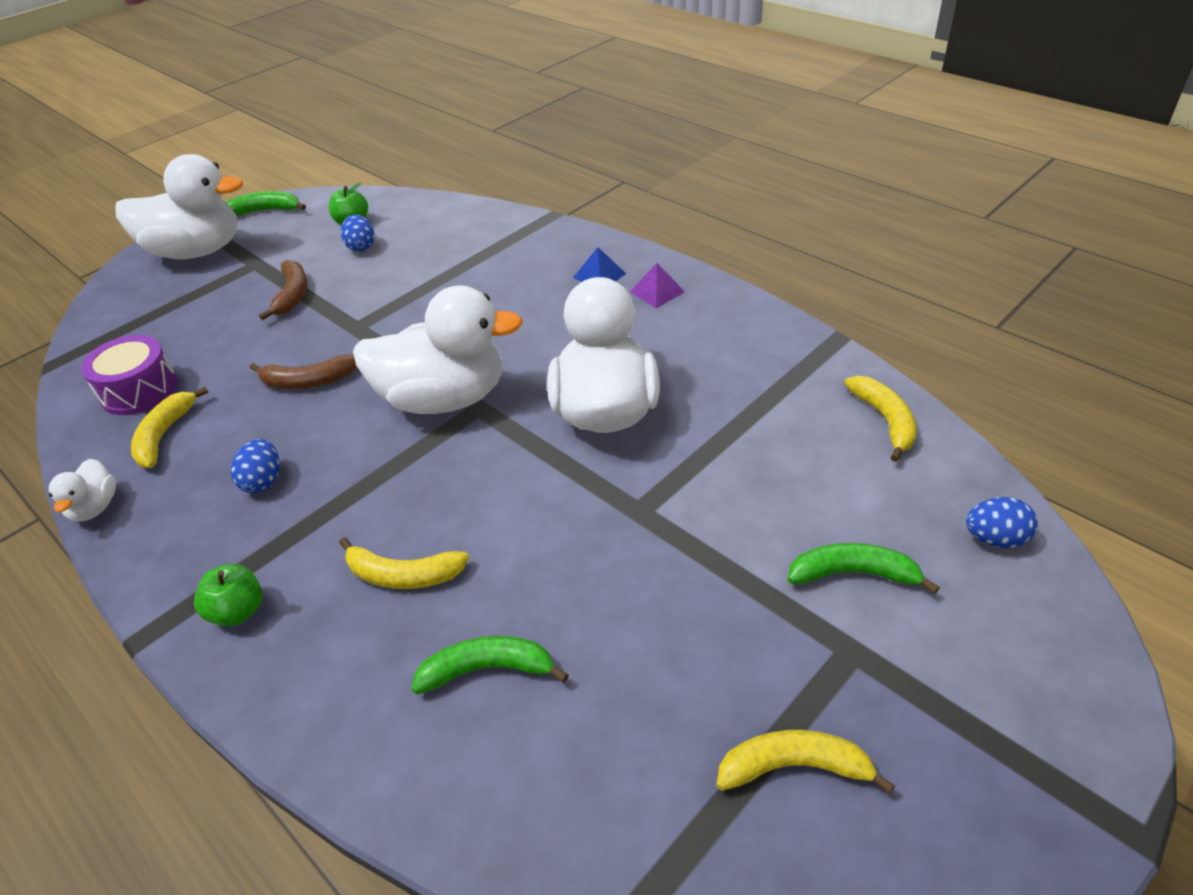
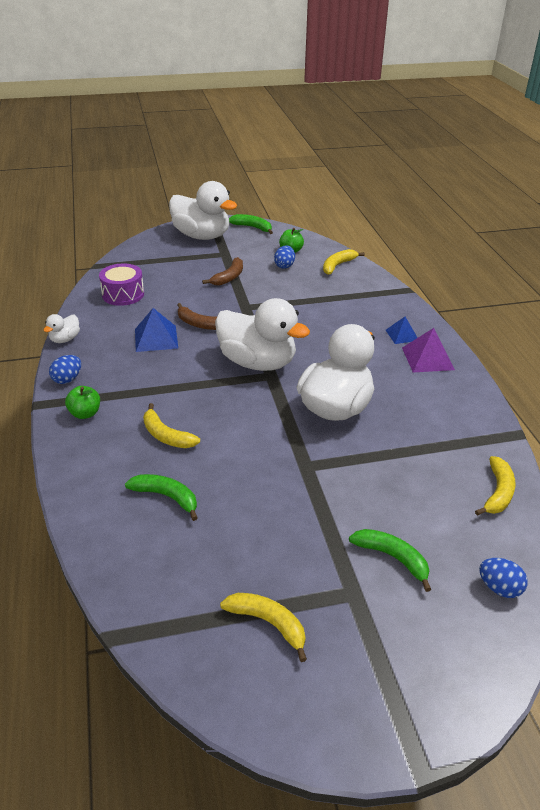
camera: 30 degrees right, 5 degrees down
yellow banana [131,386,209,468] -> yellow banana moved to [323,249,365,275]
blue egg [231,439,280,493] -> blue egg moved to [49,355,81,384]
purple pyramid [630,263,685,308] -> purple pyramid [402,328,455,372], size x1.57
none -> blue pyramid [135,308,178,352]

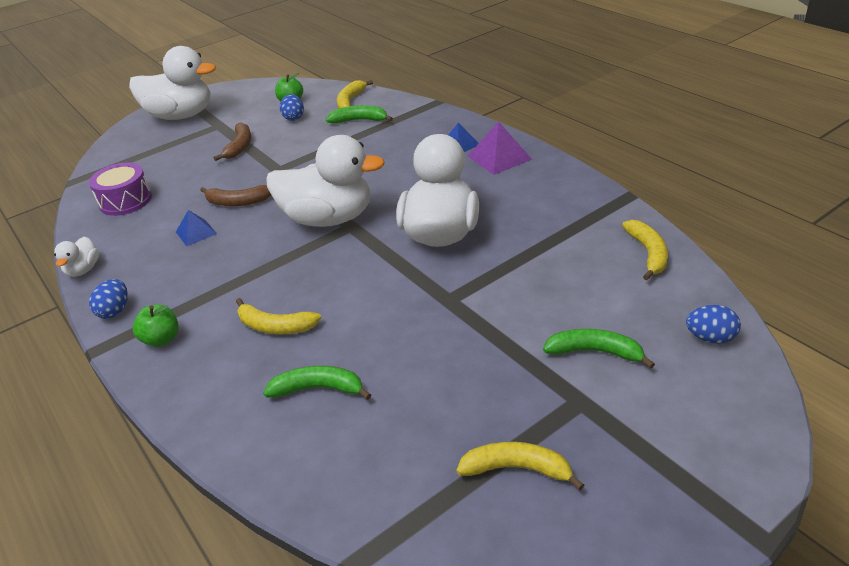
camera: 20 degrees left, 0 degrees up
blue pyramid [135,308,178,352] -> blue pyramid [176,210,217,246], size x0.64
green banana [229,214,273,234] -> green banana moved to [326,105,393,124]

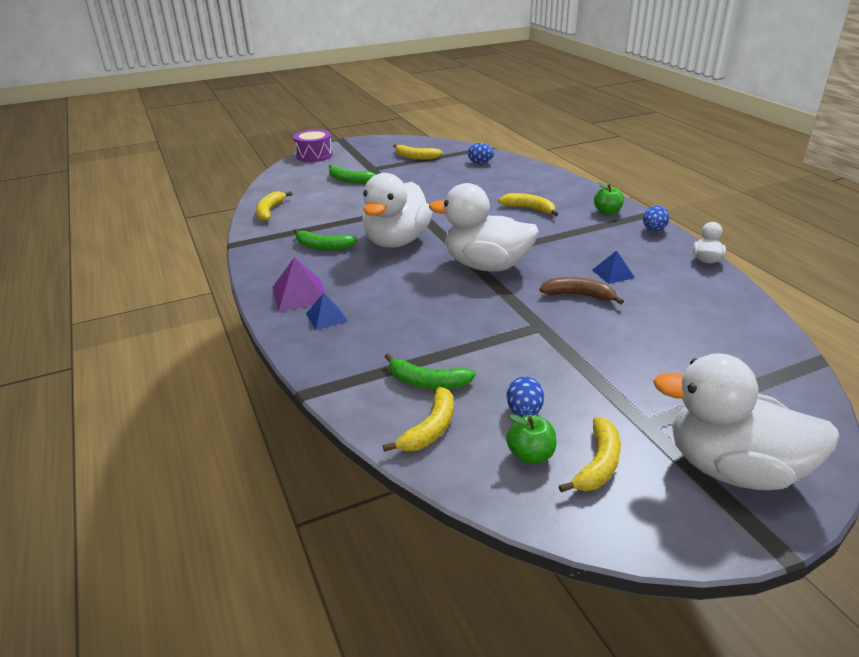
camera: 170 degrees left, 5 degrees down
purple drum [89,163,152,216] -> purple drum moved to [294,129,333,162]
brown banana [213,122,251,161] -> none
green banana [263,366,371,400] -> green banana moved to [294,229,358,250]
blue egg [686,305,741,344] -> blue egg moved to [468,143,494,163]
none -> yellow banana [559,417,621,493]

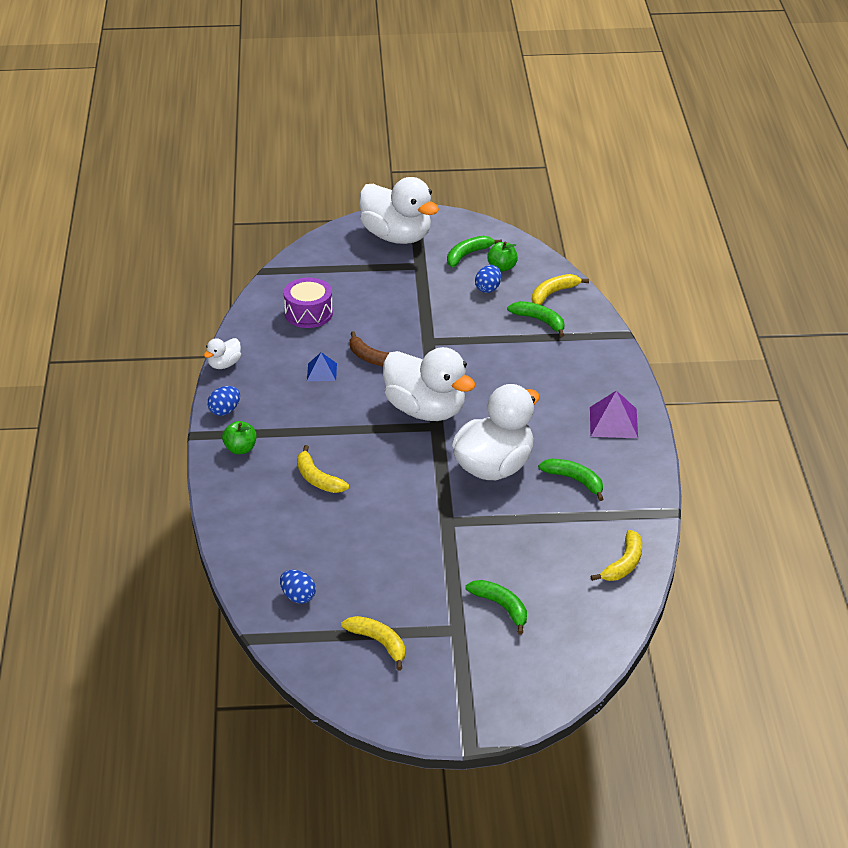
camera: 160 degrees left, 5 degrees up
purple drum [294,129,333,162] -> purple drum moved to [284,278,333,328]
blue pyramid [306,293,348,330] -> none
yellow banana [559,417,621,493] -> green banana [447,236,502,267]

